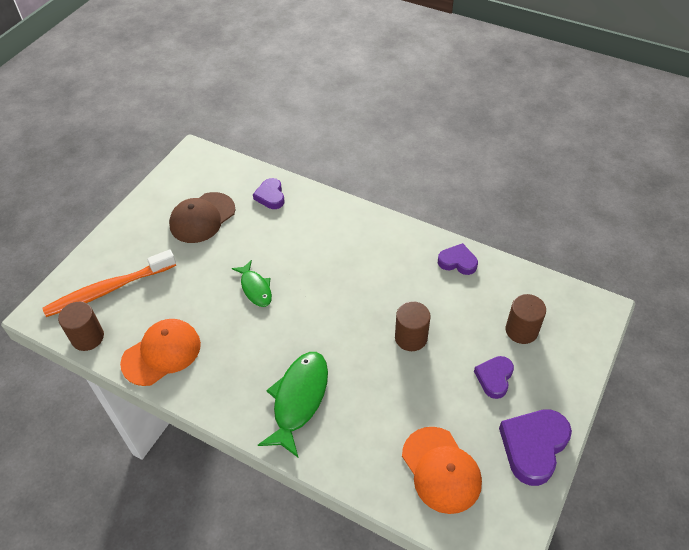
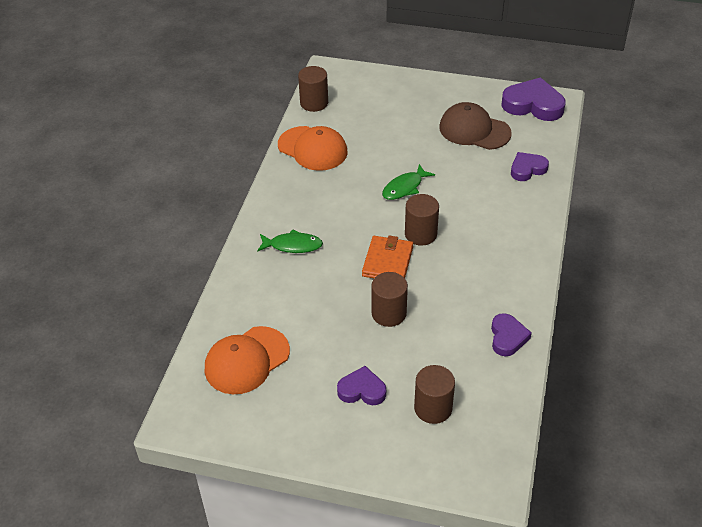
camera: 75 degrees right, 5 degrees down
orange toothbrush [43,249,176,317] -> none
green fish [258,352,328,457] -> green fish [257,229,323,253], size x0.60
purple heart [499,409,572,486] -> purple heart moved to [501,77,566,121]
none -> orange wallet [362,236,413,278]
none -> brown cylinder [405,194,439,246]

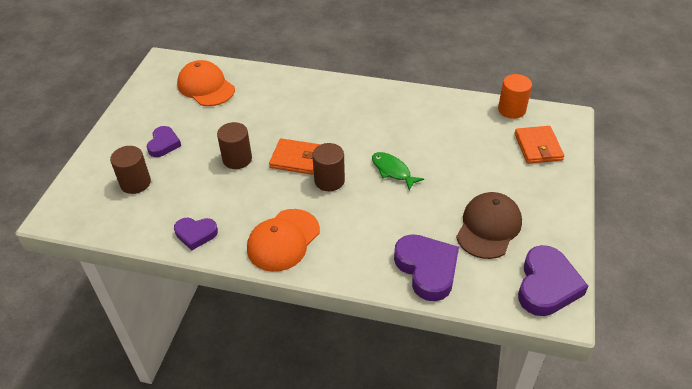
camera: 90 degrees right, 0 degrees up
green fish [257,229,323,253] -> none
orange cap [278,126,348,171] -> orange cap moved to [247,209,320,272]
brown cylinder [298,66,328,112] -> orange cylinder [498,74,532,119]
purple heart [511,152,549,181] -> purple heart [394,234,459,301], size x1.66
none -> orange wallet [515,126,564,164]

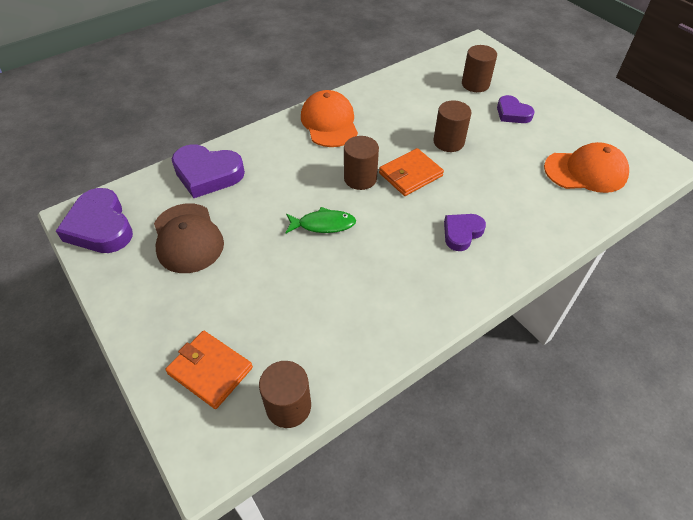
camera: 130 degrees right, 5 degrees up
purple heart [174,218,218,250] -> purple heart moved to [444,214,486,251]
orange cylinder [498,74,532,119] -> brown cylinder [259,361,311,428]

